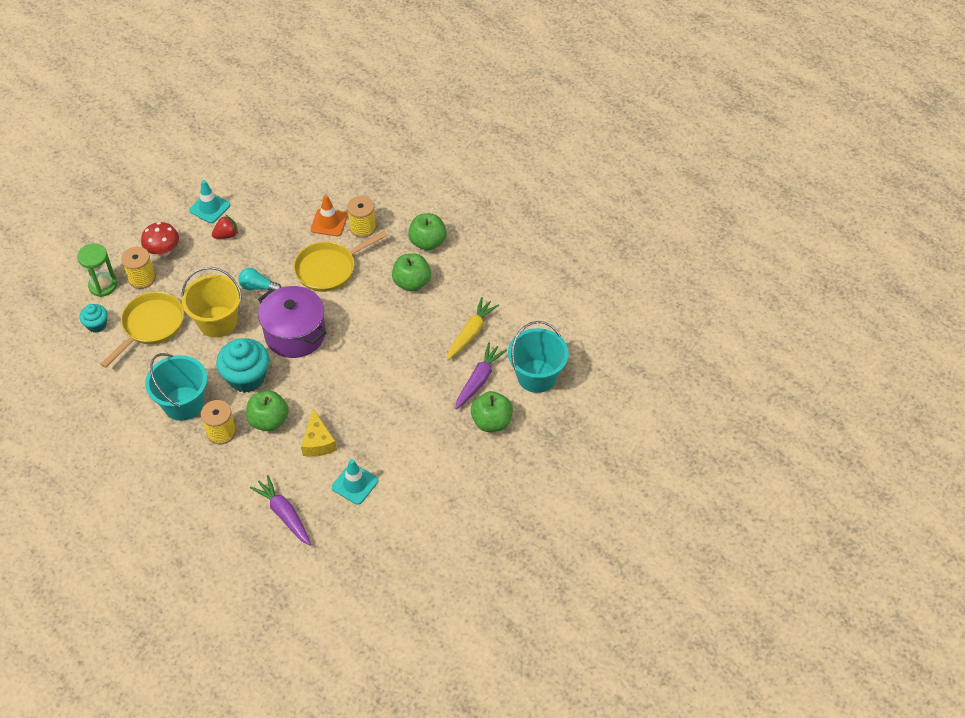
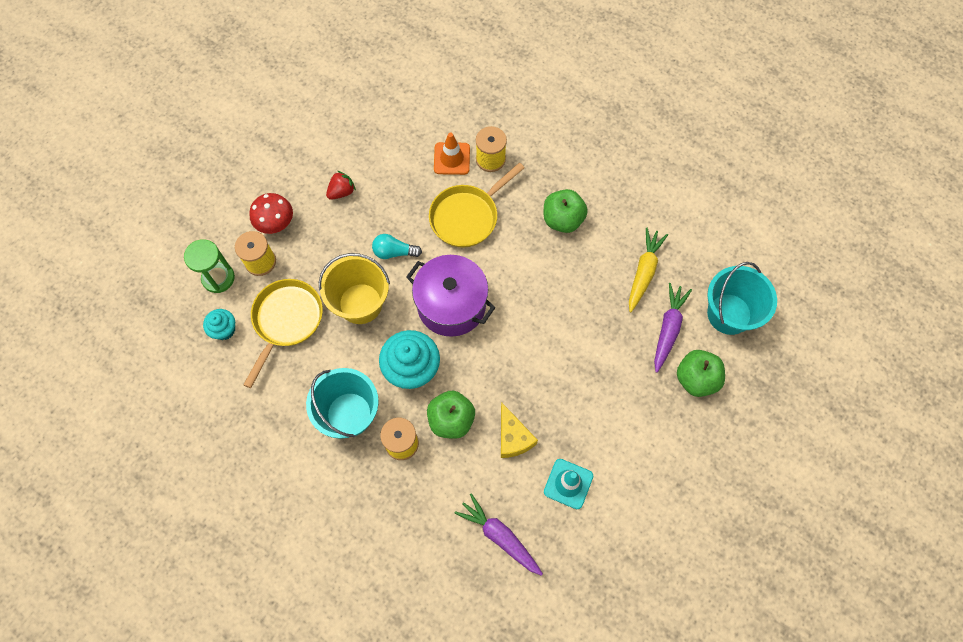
camera: 10 degrees left, 15 degrees up
turquoise traffic cone [189,180,230,223] -> none
green apple [408,213,447,251] -> none

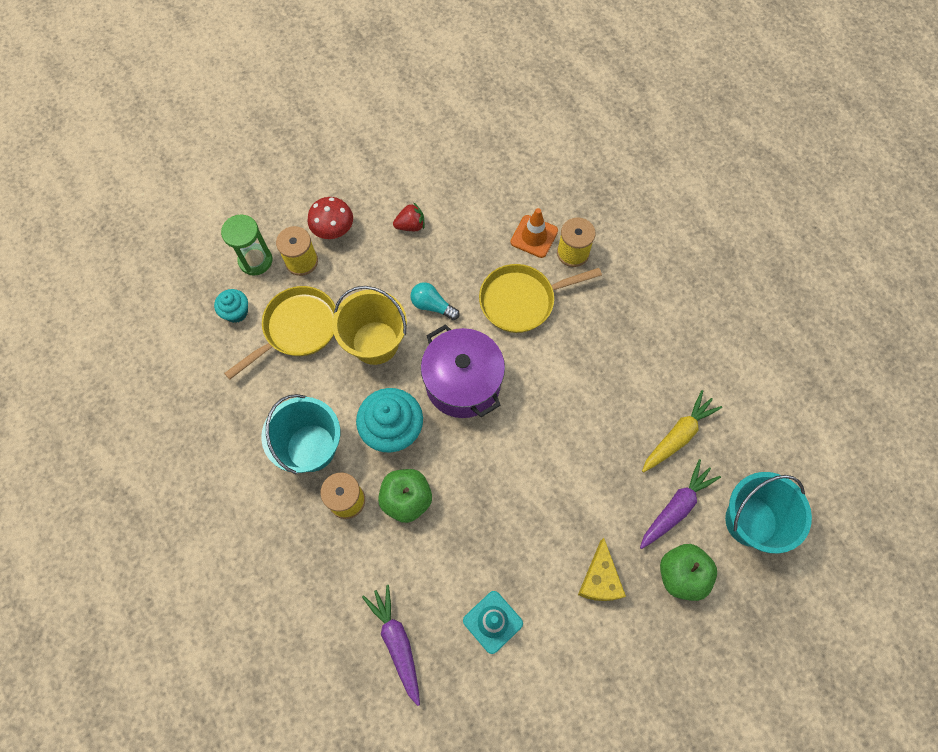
camera: 25 degrees right, 0 degrees up
yellow cheese [501,402,538,458] -> yellow cheese moved to [578,538,626,601]
green apple [544,189,588,233] -> none

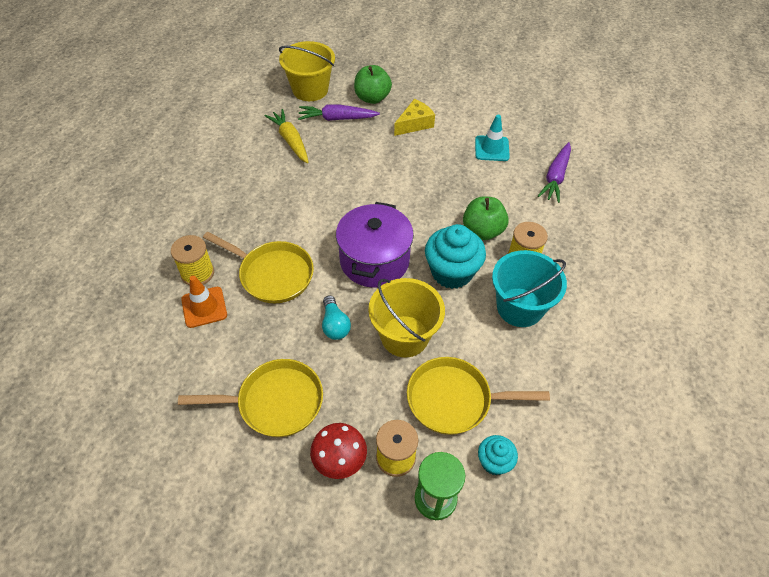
camera: 135 degrees left, 15 degrees down
red strawberry [393,202,424,231] -> yellow pan [178,359,323,437]
yellow carrot [642,390,722,472] -> yellow carrot turned 60 degrees clockwise [265,109,309,163]
turquoise bucket [725,472,812,554] -> yellow bucket [279,41,335,101]

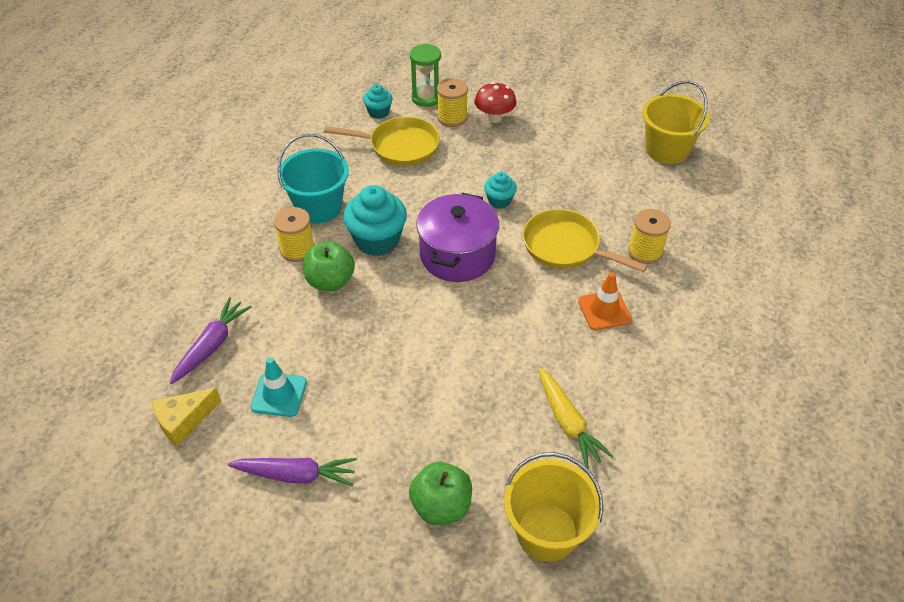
camera: 175 degrees left, 5 degrees down
yellow pan [178,359,323,437] -> none
orange traffic cone [181,276,227,328] -> orange traffic cone moved to [578,272,632,330]
purple carrot [298,105,380,121] -> purple carrot moved to [228,458,357,486]
turquoise light bulb [322,295,351,340] -> turquoise cupcake [484,172,517,209]
yellow bucket [368,278,445,358] -> yellow bucket moved to [642,81,710,164]
yellow cheese [394,99,435,136] -> yellow cheese moved to [152,388,221,447]

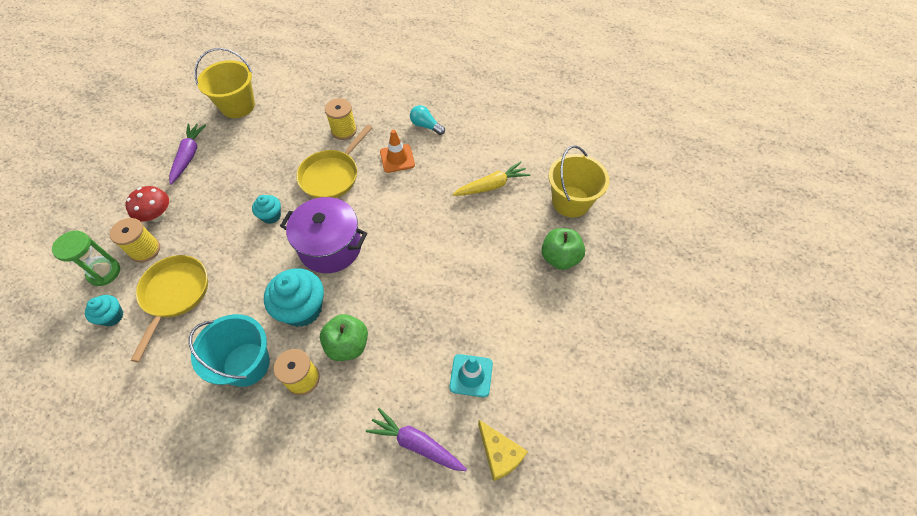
camera: 90 degrees left, 10 degrees up
purple carrot [228,458,357,486] -> purple carrot moved to [169,123,206,185]
none -> turquoise light bulb [410,105,445,135]

